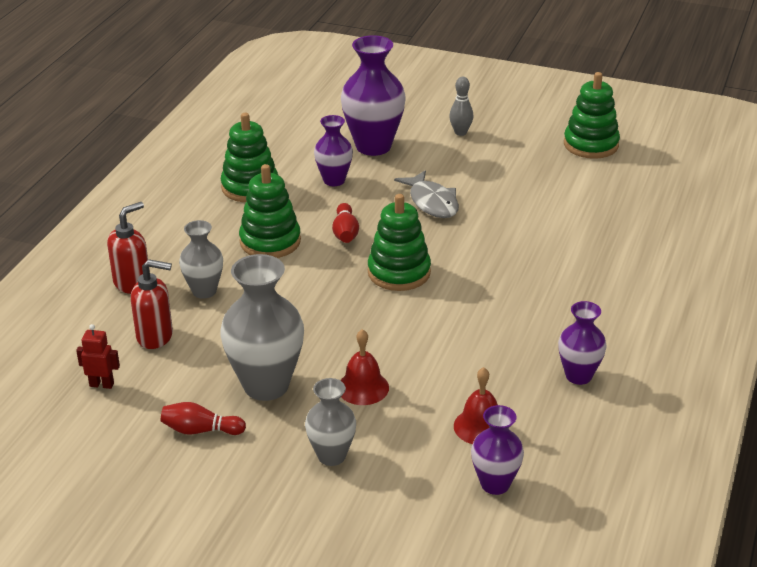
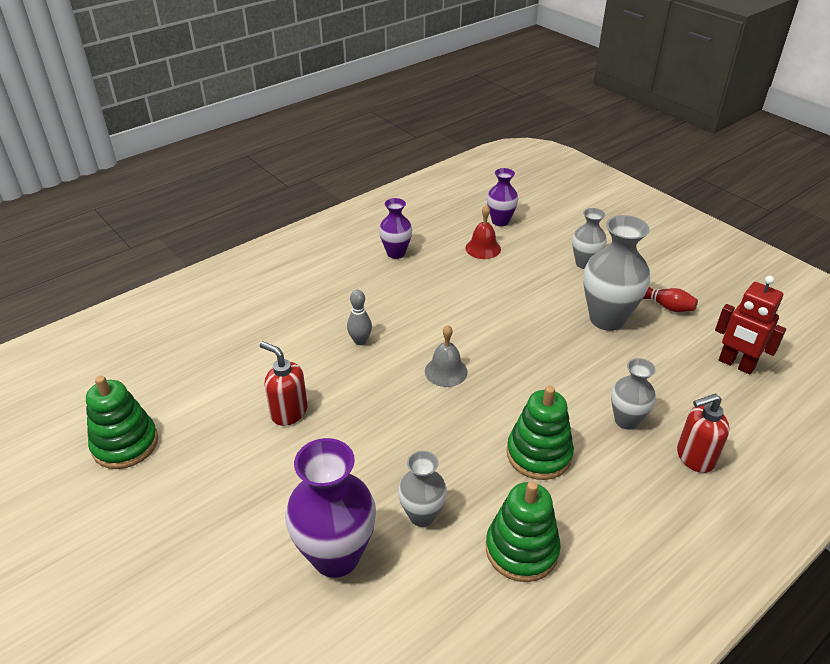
camera: 150 degrees left, 5 degrees up
red robot [76,324,120,389] -> red robot [715,276,786,375], size x1.75
red soap dispenser [131,259,173,349] -> red soap dispenser moved to [260,341,308,426]
purple vase [314,115,353,186] -> grey vase [398,451,447,527]
red bowling pin [332,203,359,243] -> none
red bell [340,329,389,405] -> none
green stacking toy [368,194,431,291] -> grey bell [425,325,468,387]
grey fish [394,170,459,218] -> none
grey bowling pin [449,77,473,136] -> grey bowling pin moved to [347,290,372,345]

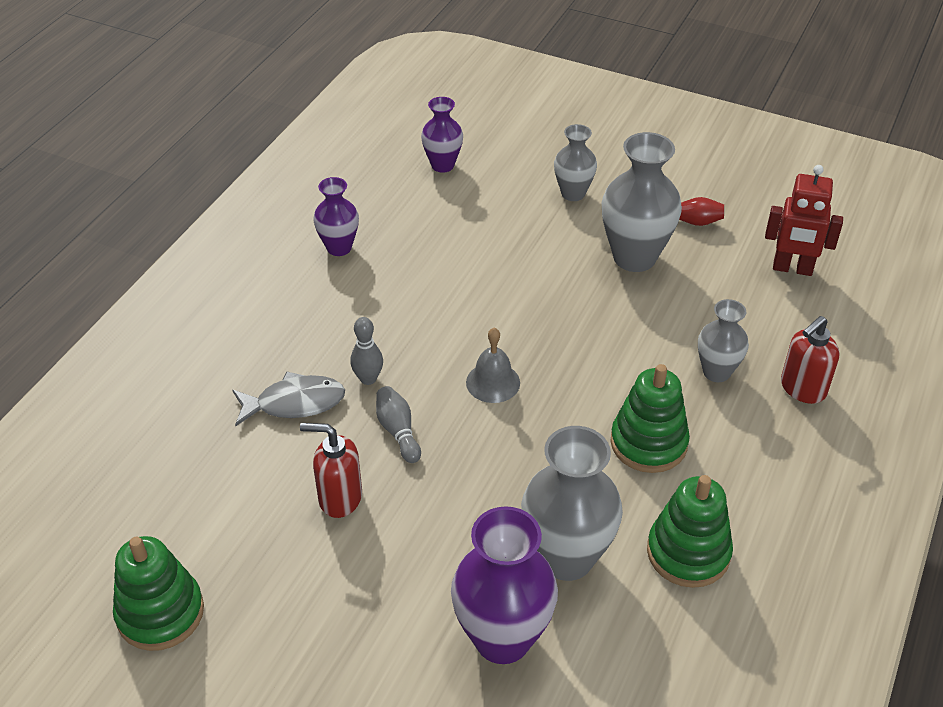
camera: 25 degrees left, 5 degrees up
grey vase [398,451,447,527] -> grey vase [521,426,623,581], size x1.71
red bell [465,205,501,259] -> none
none -> grey fish [232,371,345,426]
none -> grey bowling pin [376,386,421,463]

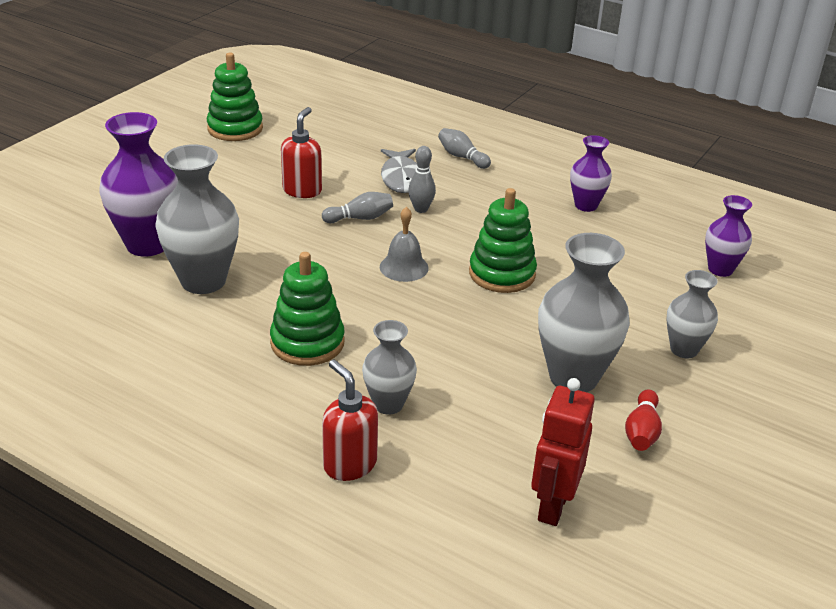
camera: 95 degrees right, 10 degrees down
green stacking toy [647,475,733,588] -> green stacking toy moved to [469,188,537,293]
none -> grey bowling pin [438,128,491,169]

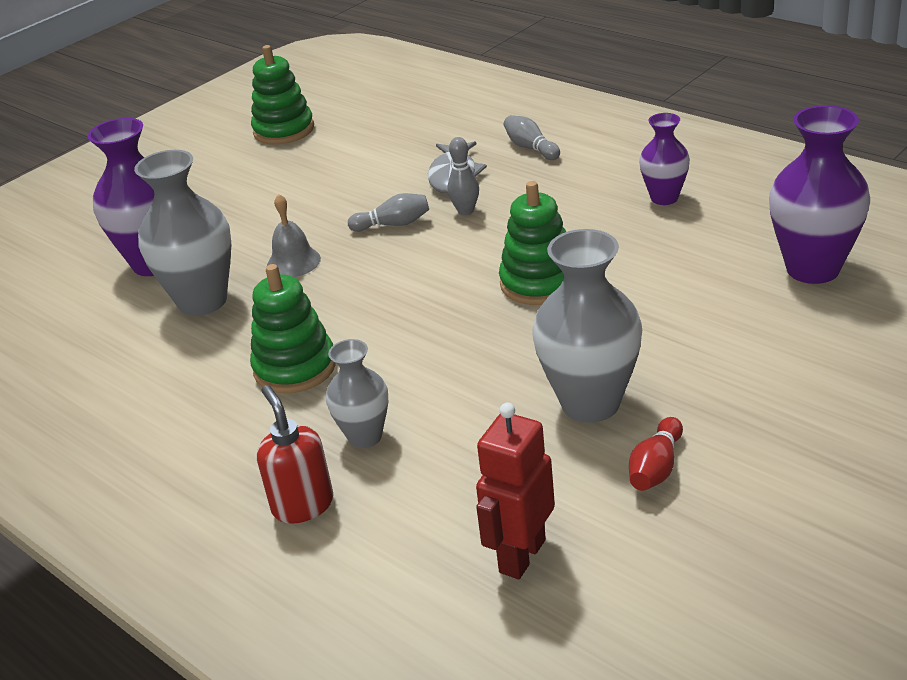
camera: 15 degrees right, 0 degrees up
red soap dispenser [281,107,322,198] -> none
grey bell [380,207,429,282] -> grey bell moved to [267,194,321,277]
grey vase [667,270,718,358] -> none
purple vase [705,195,752,277] -> purple vase [769,105,870,284], size x1.71

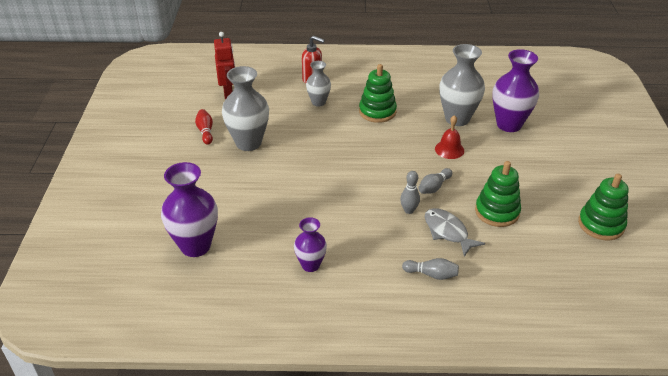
camera: 135 degrees right, 5 degrees up
grey bell [267,194,321,277] -> red bell [435,115,464,159]
green stacking toy [499,181,566,305] -> green stacking toy moved to [475,161,521,227]

